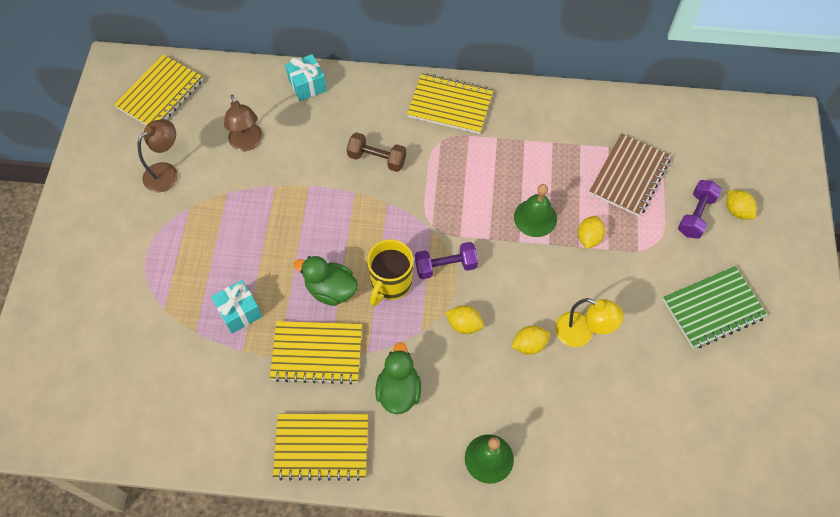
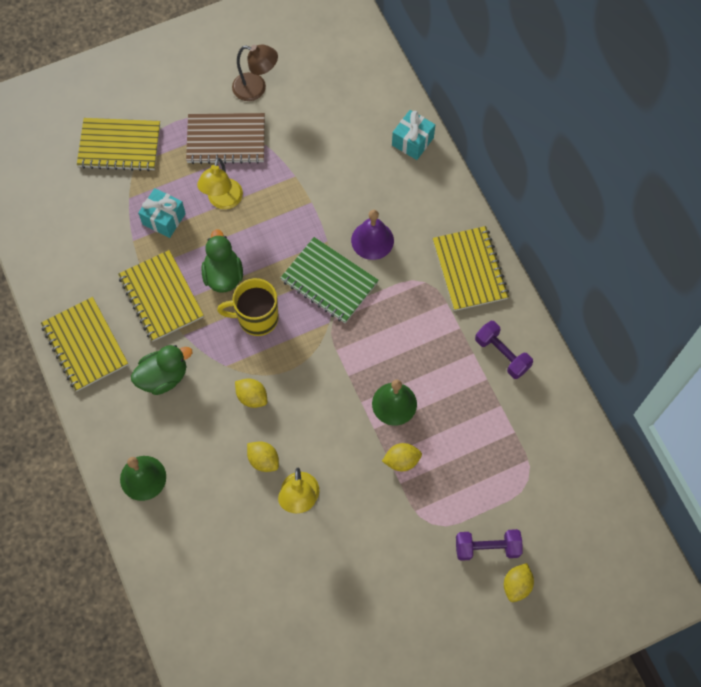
camera: 60 degrees right, 5 degrees up
yellow notebook [114,55,203,126] -> yellow notebook moved to [77,118,160,171]
brown lamp [224,95,263,151] -> none
brown dumbbell [347,132,406,172] -> purple bell [351,210,394,260]
purple dumbbell [415,242,478,279] -> purple dumbbell moved to [475,321,533,379]
yellow lemon [445,305,484,334] -> yellow lemon turned 45 degrees counterclockwise [235,378,267,408]
brown notebook [589,133,671,217] -> brown notebook moved to [186,113,265,164]
green notebook [663,266,768,349] -> green notebook moved to [280,237,379,323]
none -> yellow lamp [197,158,243,209]

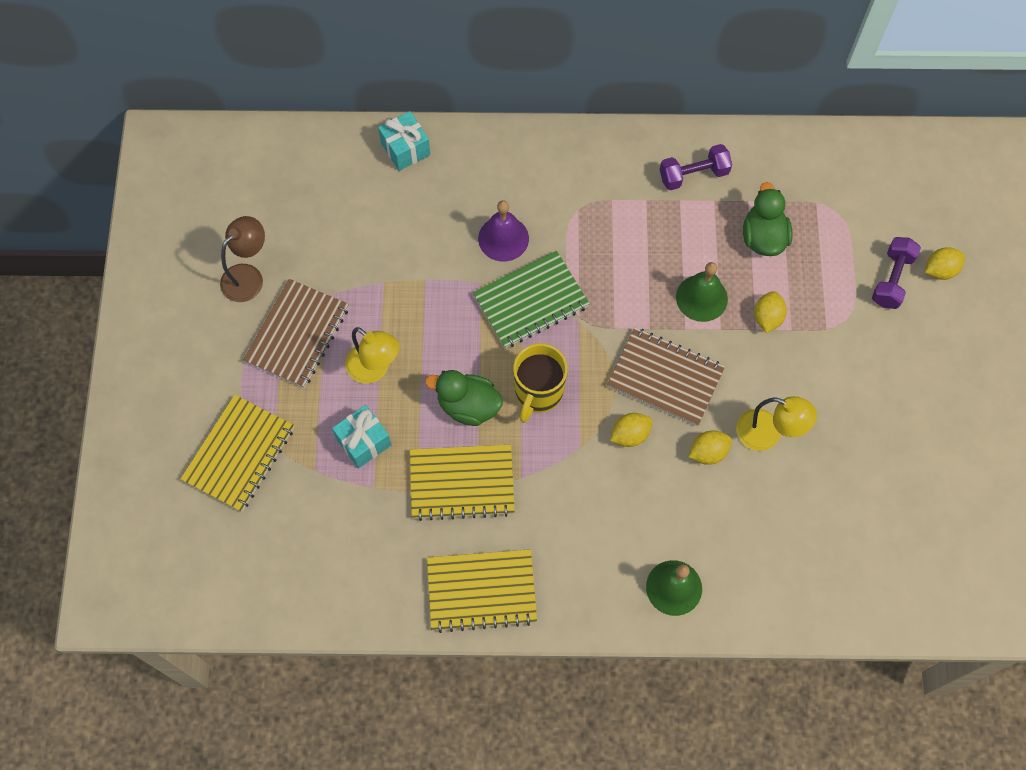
camera: 65 degrees left, 0 degrees up
green duck [131,345,192,395] -> green duck moved to [743,182,793,256]
yellow notebook [433,226,509,311] -> none
yellow lemon [504,563,534,602] -> yellow lemon turned 75 degrees counterclockwise [925,247,965,280]
none -> brown notebook [607,328,725,426]

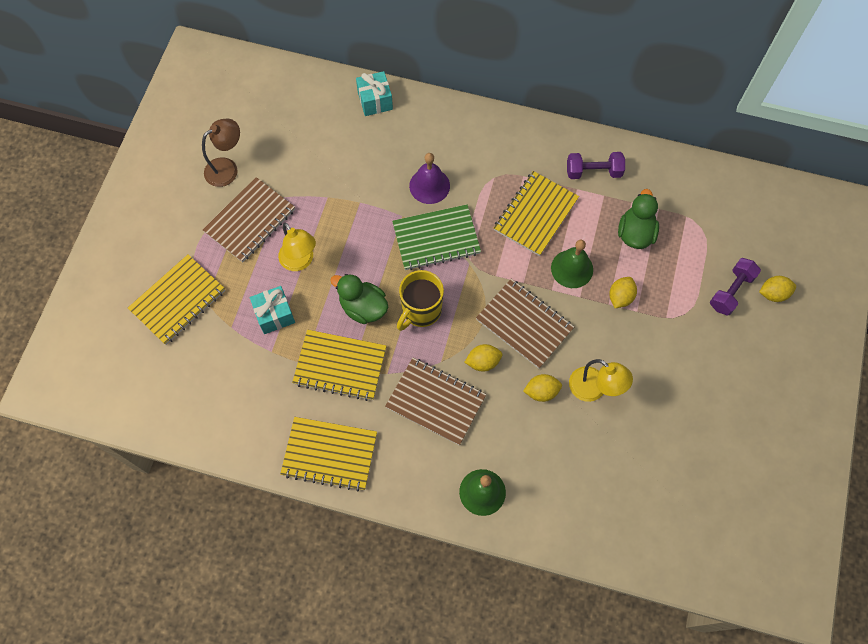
camera: 15 degrees right, 0 degrees up
none -> brown notebook [385,358,486,445]
none -> yellow notebook [494,171,579,256]

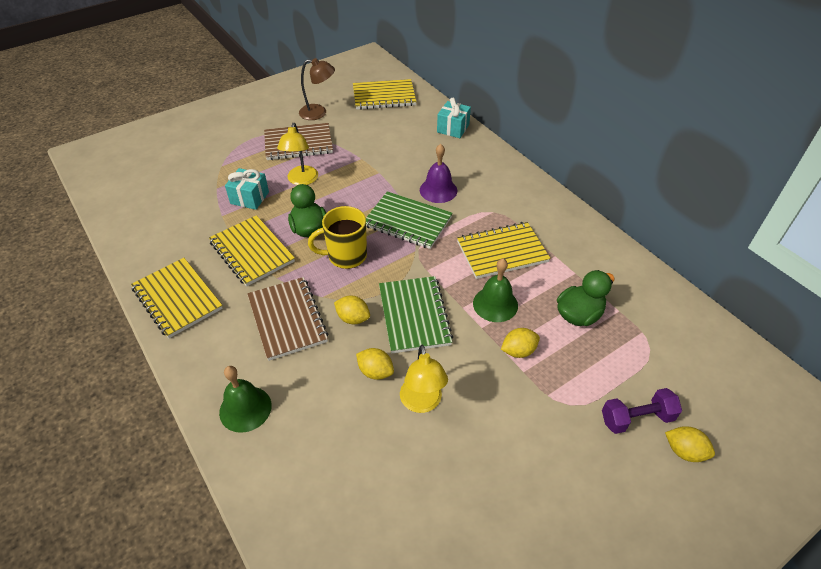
camera: 40 degrees right, 20 degrees down
yellow notebook [128,255,226,345] -> yellow notebook moved to [353,79,416,109]
brown notebook [476,279,574,369] -> green notebook [379,276,453,353]
purple dumbbell [567,152,625,179] -> none

